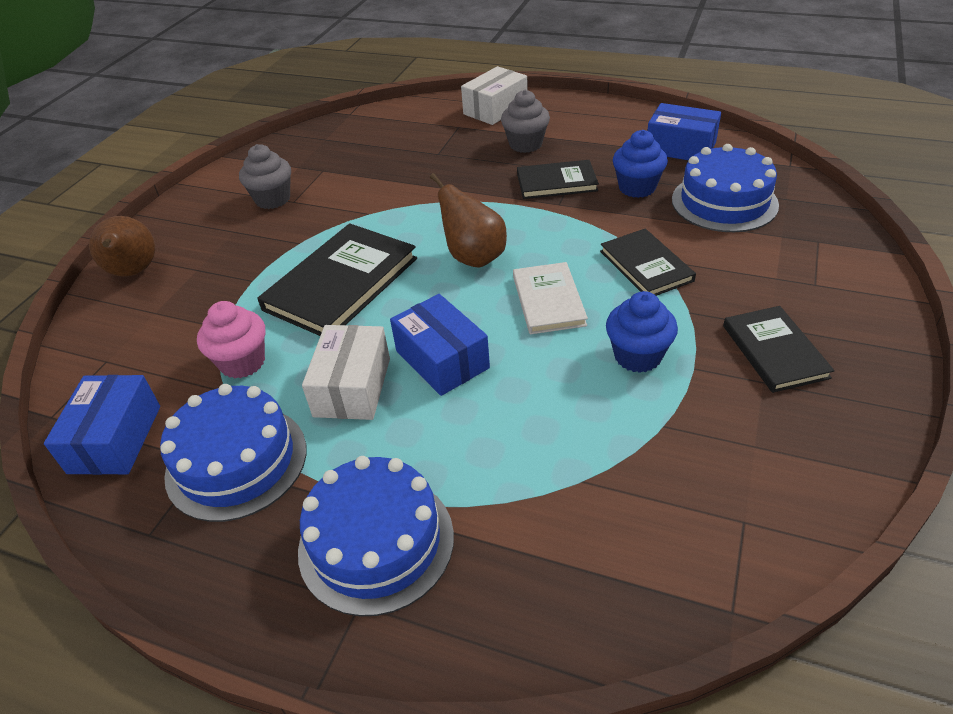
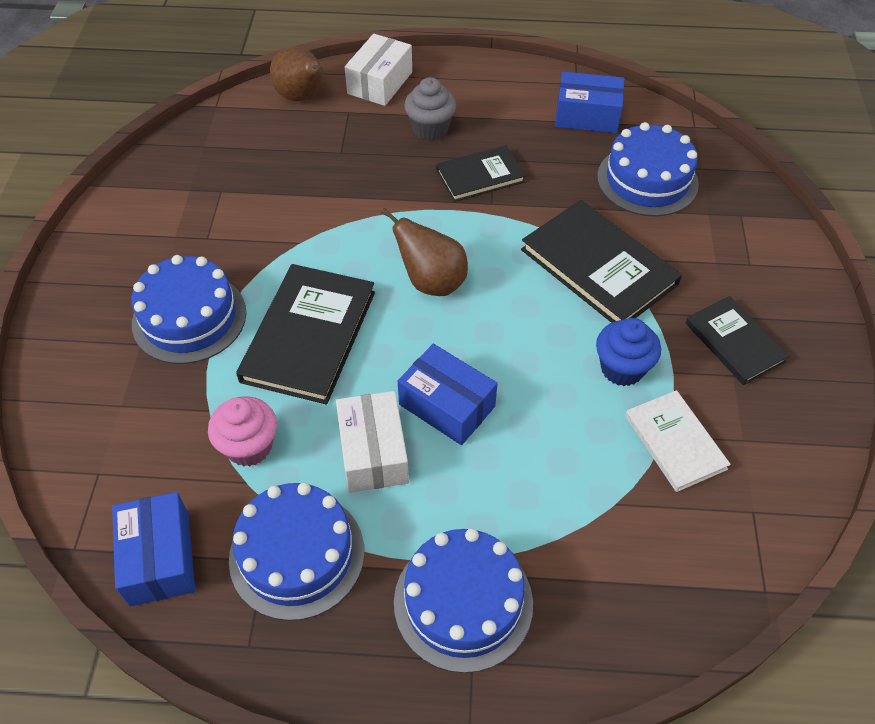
camera: 20 degrees left, 10 degrees up
brown pear [89,216,155,277] -> brown pear moved to [270,46,323,102]
grey cupcake [239,144,291,209] -> none
white book [513,262,588,334] -> white book moved to [625,390,731,492]
black book [600,229,696,296] -> black book [521,200,682,323], size x1.64
blue cupcake [613,130,668,198] -> none
none -> blue cake [132,255,246,364]

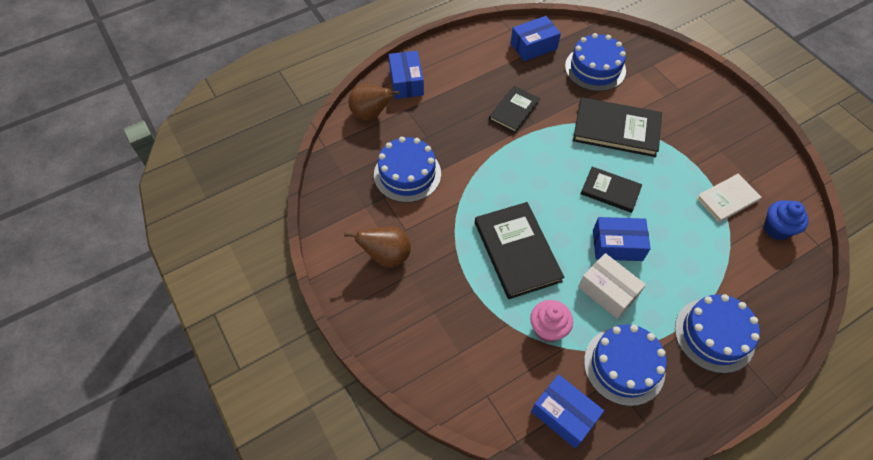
camera: 35 degrees left, 5 degrees up
blue cake [132,255,246,364] -> blue cake moved to [374,137,441,203]
white box [345,34,412,106] -> blue box [389,51,424,99]
brown pear [381,208,468,296] -> brown pear moved to [344,226,411,268]
grey cupcake [404,77,456,141] -> none
blue cupcake [596,318,661,386] -> blue cupcake moved to [764,200,808,240]
white book [625,390,731,492] -> white book turned 60 degrees counterclockwise [696,174,761,222]
black book [686,296,789,385] -> black book moved to [581,167,642,213]

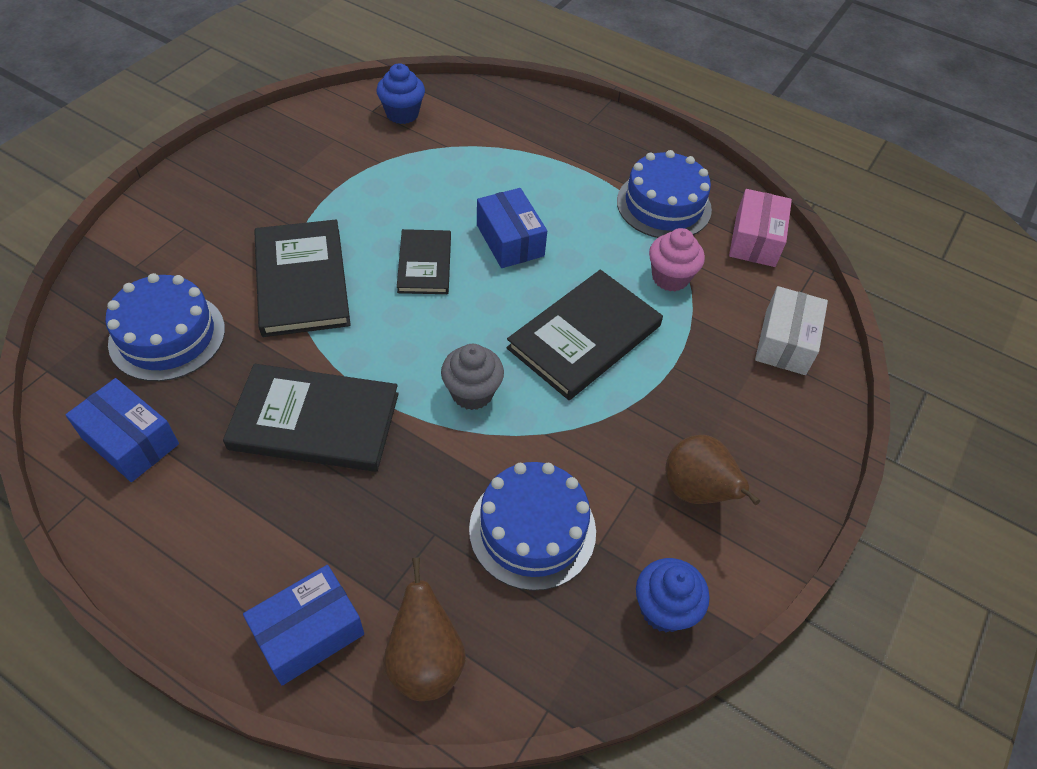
camera: 120 degrees left, 5 degrees down
black book [489,86,540,133] -> black book [223,364,399,472], size x1.64
blue box [531,374,604,448] -> pink box [729,189,792,267]
white box [578,253,646,319] -> white box moved to [755,286,828,375]
blue cake [675,294,760,373] -> none
white book [696,174,761,222] -> none
none -> grey cupcake [441,344,504,410]
none -> blue cupcake [636,558,710,632]

